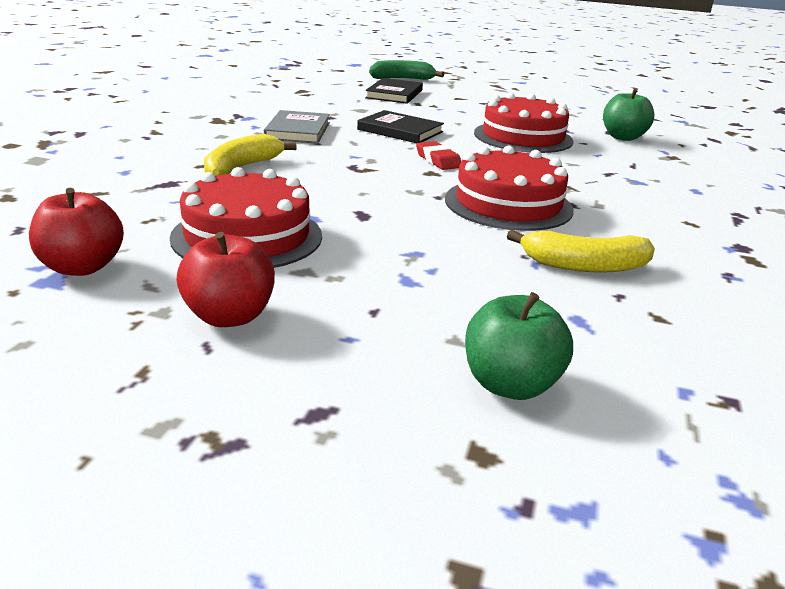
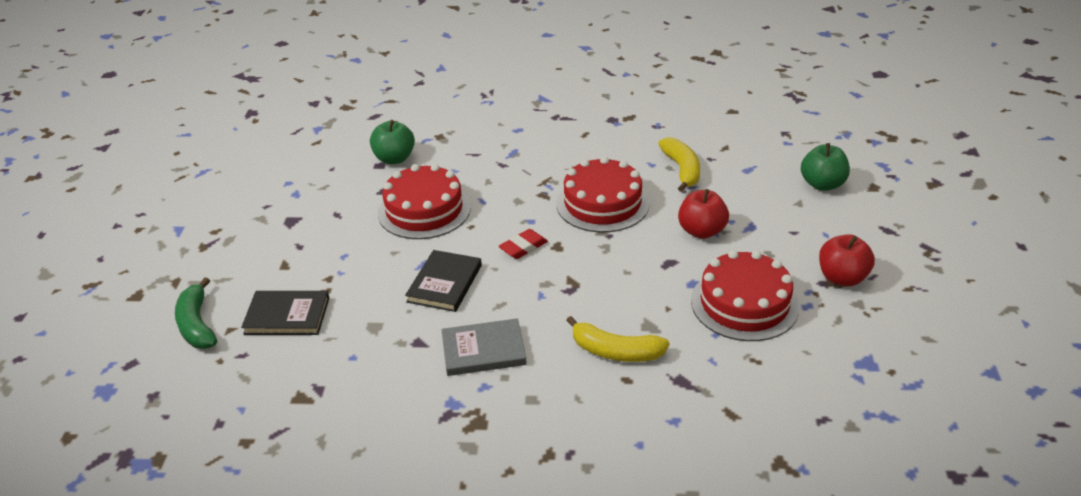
camera: 100 degrees left, 10 degrees up
red apple [29,188,124,276] -> red apple moved to [678,189,729,239]

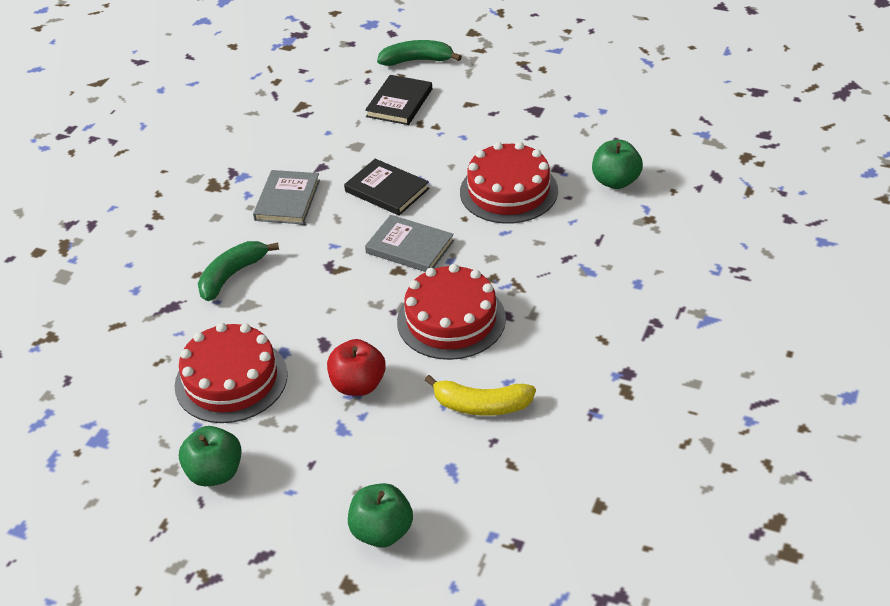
camera: 110 degrees right, 5 degrees up
red eraser [498,229,548,259] -> grey book [365,215,454,272]
yellow banana [566,316,670,362] -> green banana [198,241,279,301]
red apple [819,234,875,287] -> green apple [179,426,242,486]

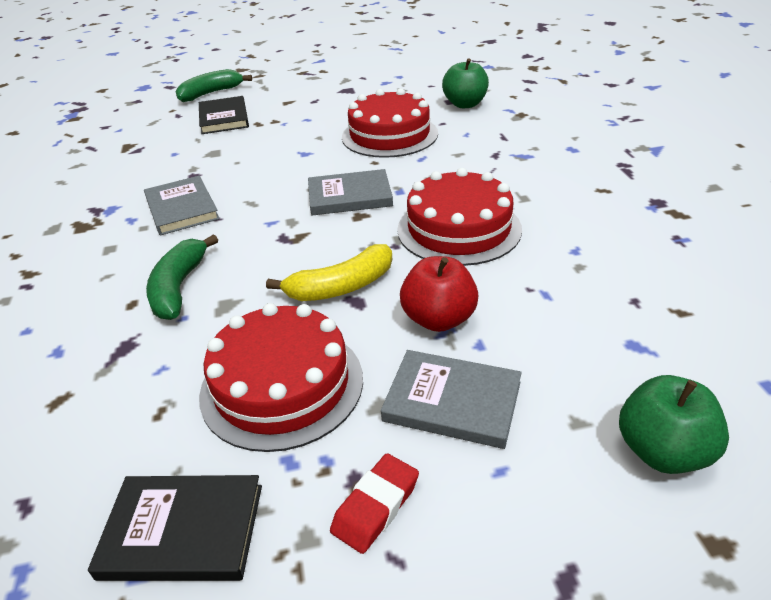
camera: 35 degrees left, 5 degrees down
green apple [179,426,242,486] -> red eraser [330,453,419,554]
black book [344,159,430,216] -> black book moved to [88,475,262,581]
yellow banana [425,375,536,416] -> yellow banana moved to [266,244,392,301]
none -> grey book [381,350,522,449]

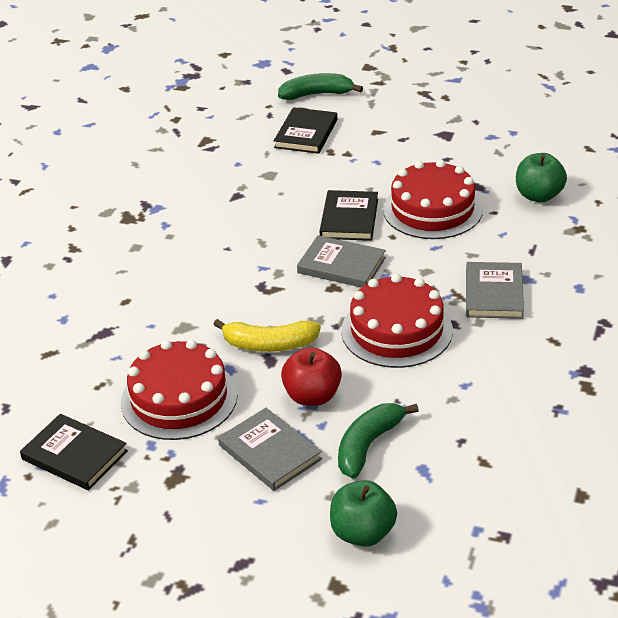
camera: 30 degrees right, 0 degrees up
grey book [144,176,220,235] -> grey book moved to [466,262,524,319]
green banana [146,234,218,320] -> green banana moved to [338,403,419,479]
red eraser [330,453,419,554] -> none
none -> black book [320,190,378,241]

